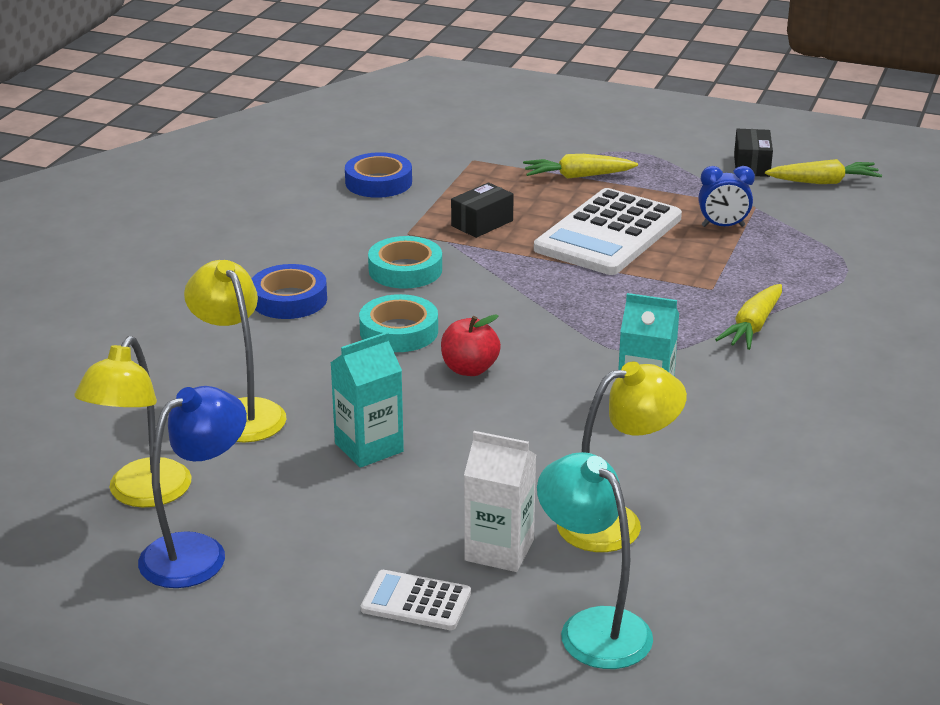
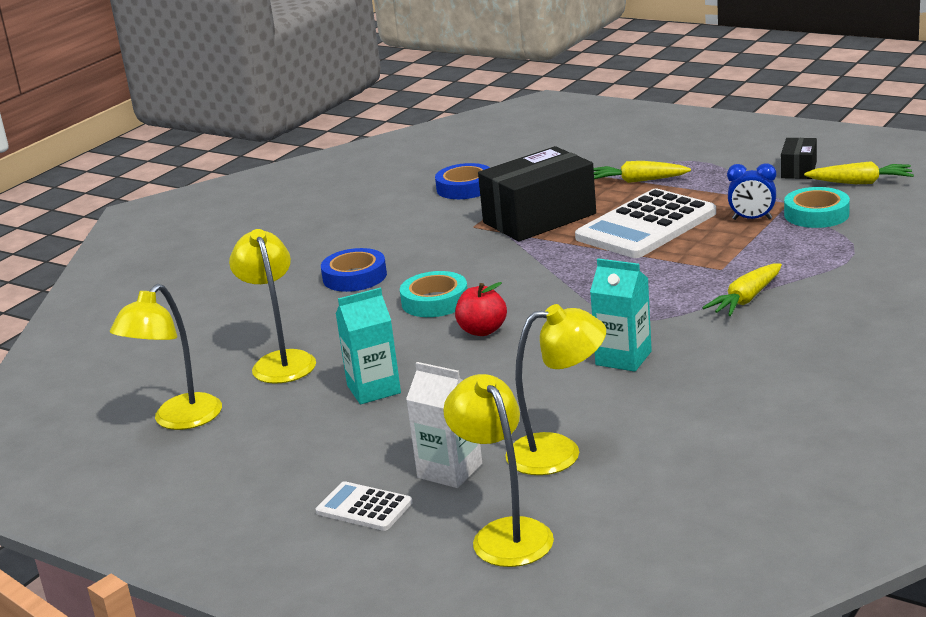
camera: 15 degrees right, 5 degrees down
blue lamp [138,386,247,588] -> none
turquoise tape [368,236,442,289] -> turquoise tape moved to [784,187,850,228]
black box [451,182,514,238] -> black box [478,146,596,241], size x2.07
turquoise lamp [537,452,653,669] -> yellow lamp [443,374,554,567]

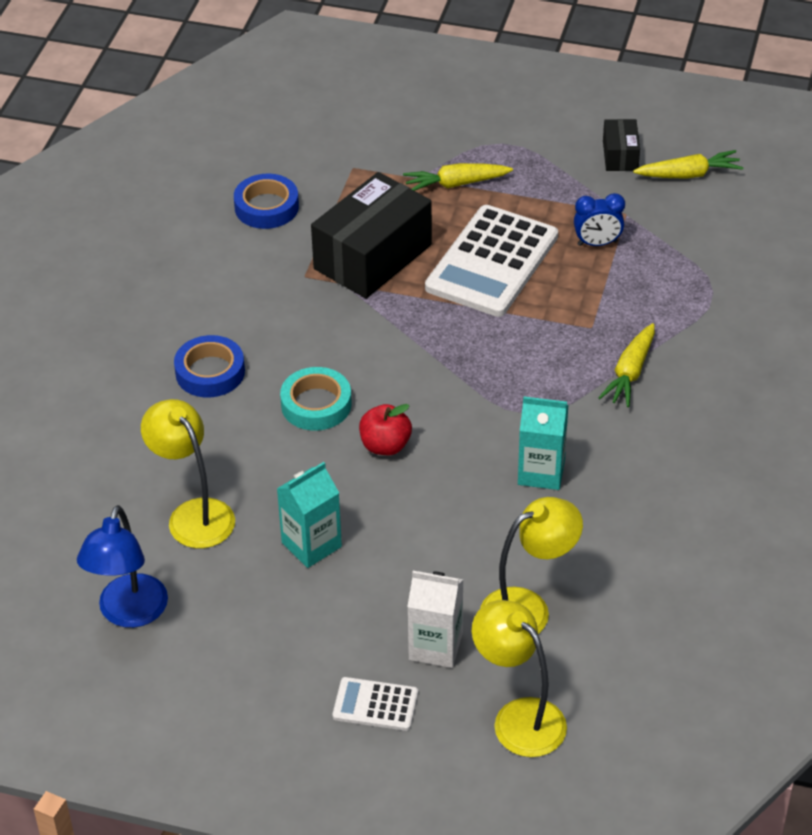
camera: 20 degrees left, 20 degrees up
yellow lamp [110,284,222,430] -> blue lamp [77,505,168,628]
turquoise tape [784,187,850,228] -> none

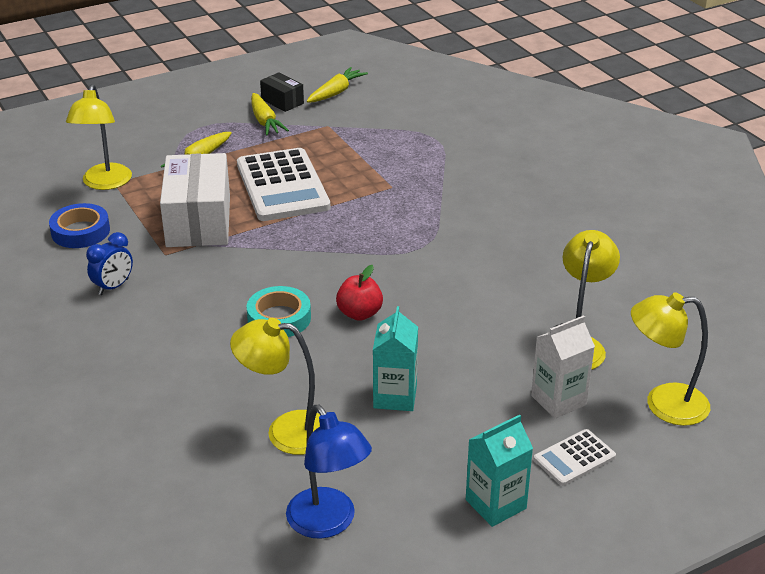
camera: 45 degrees left, 10 degrees down
blue tape [174,335,245,397] -> none
black box [311,172,432,299] -> white box [160,153,230,247]
turquoise carton [518,397,568,490] -> turquoise carton moved to [466,415,533,527]
blue clock [574,193,625,246] -> blue clock moved to [86,232,133,295]
yellow carrot [598,323,655,407] -> yellow carrot moved to [251,93,289,136]
none -> yellow lamp [66,84,132,190]

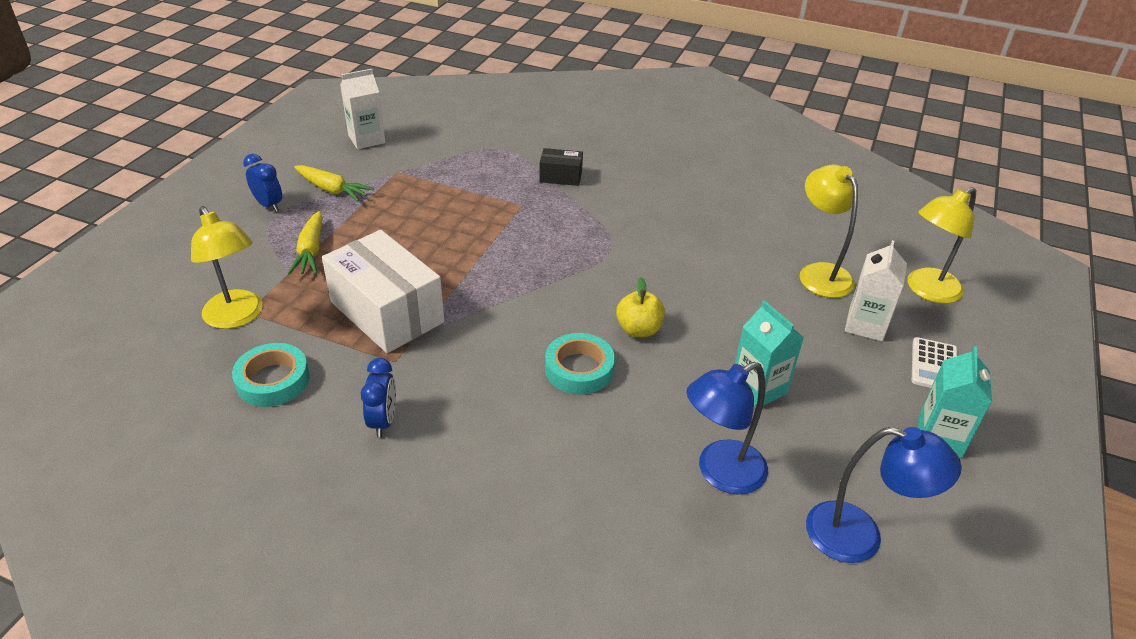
camera: 40 degrees left, 5 degrees up
blue tape [49,203,110,248] -> turquoise tape [232,343,310,407]
yellow lamp [230,318,320,455] -> blue lamp [687,362,768,494]
white calculator [237,148,330,221] -> none
black box [260,72,304,112] -> black box moved to [539,148,583,186]
yellow carrot [307,67,368,102] -> white carton [340,69,386,149]
red apple [336,265,383,321] -> yellow apple [616,277,665,337]
none -> blue clock [243,154,282,212]

